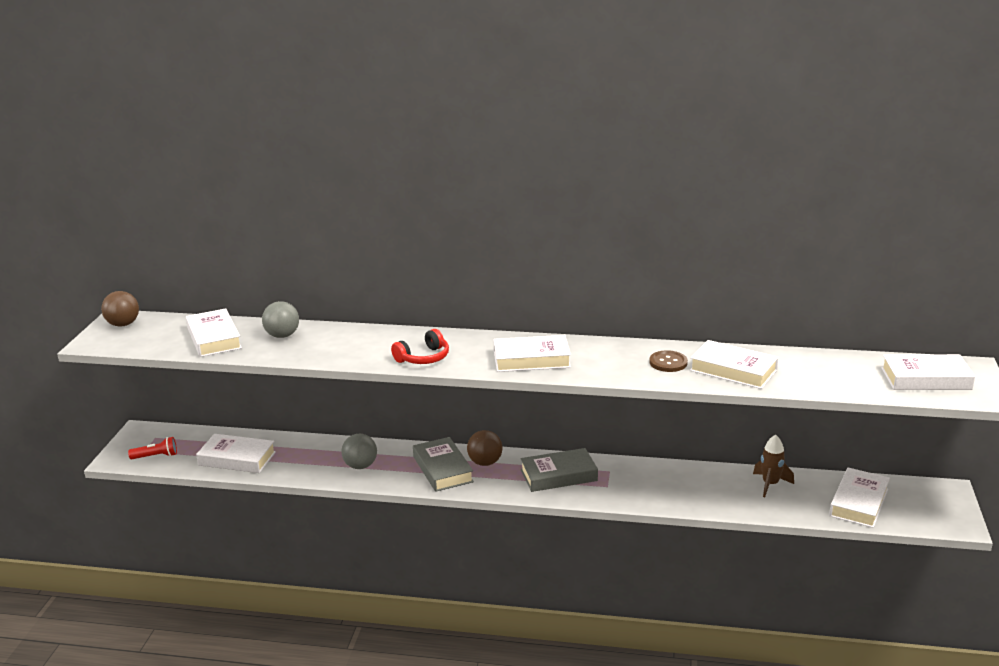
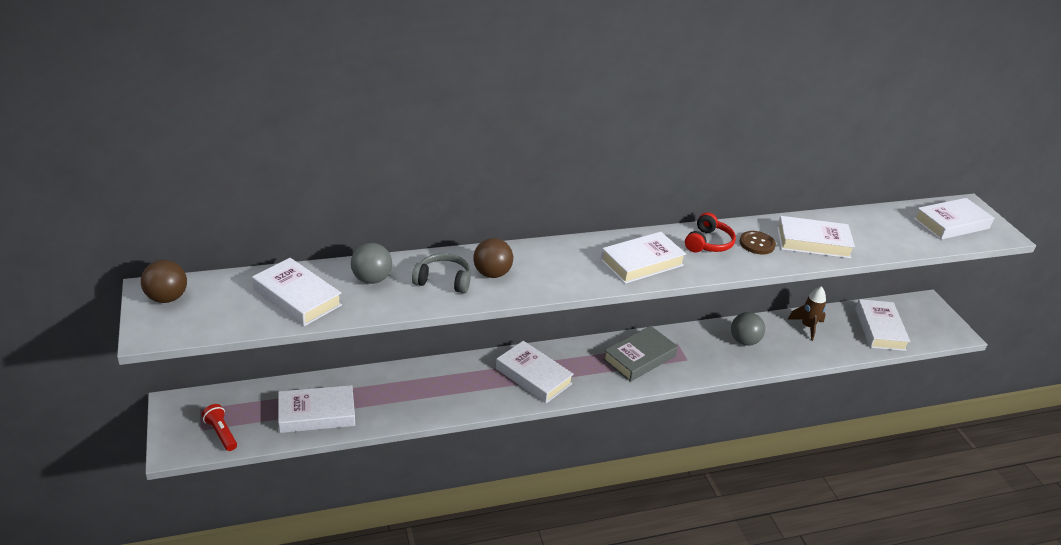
camera: 30 degrees left, 10 degrees up
red flashlight [128,437,177,459] -> red flashlight turned 90 degrees counterclockwise [202,404,237,451]
grey ball [341,434,377,469] -> grey ball moved to [731,312,765,346]
red headphones [391,329,449,364] -> red headphones moved to [685,212,736,252]
grey book [413,437,474,492] -> white book [496,341,574,403]
brown ball [467,430,503,466] -> brown ball moved to [473,238,513,278]
none -> grey headphones [412,253,471,293]

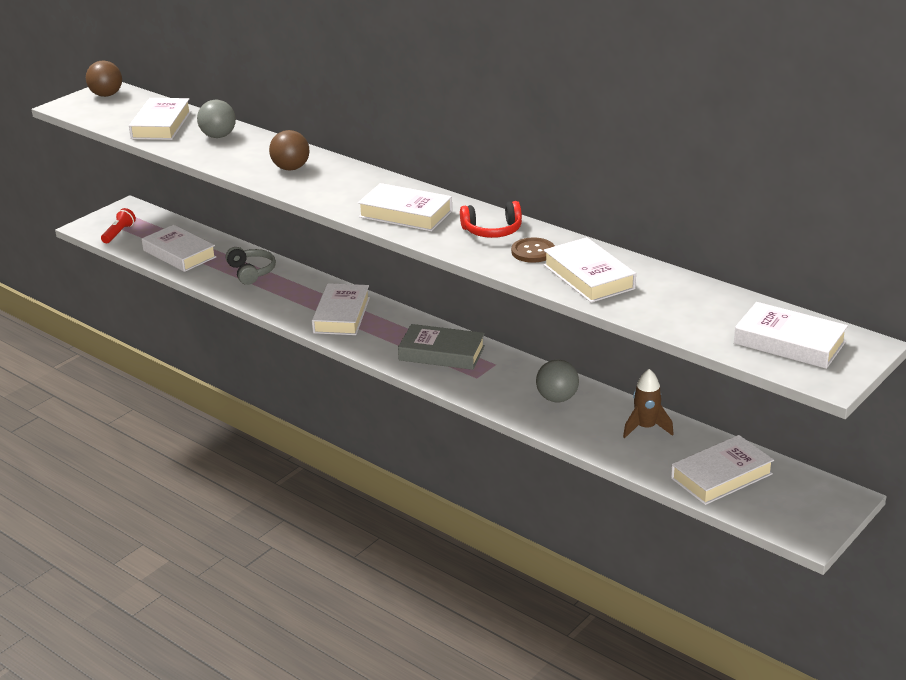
camera: 60 degrees right, 5 degrees down
grey headphones [412,253,471,293] -> grey headphones moved to [226,247,276,285]

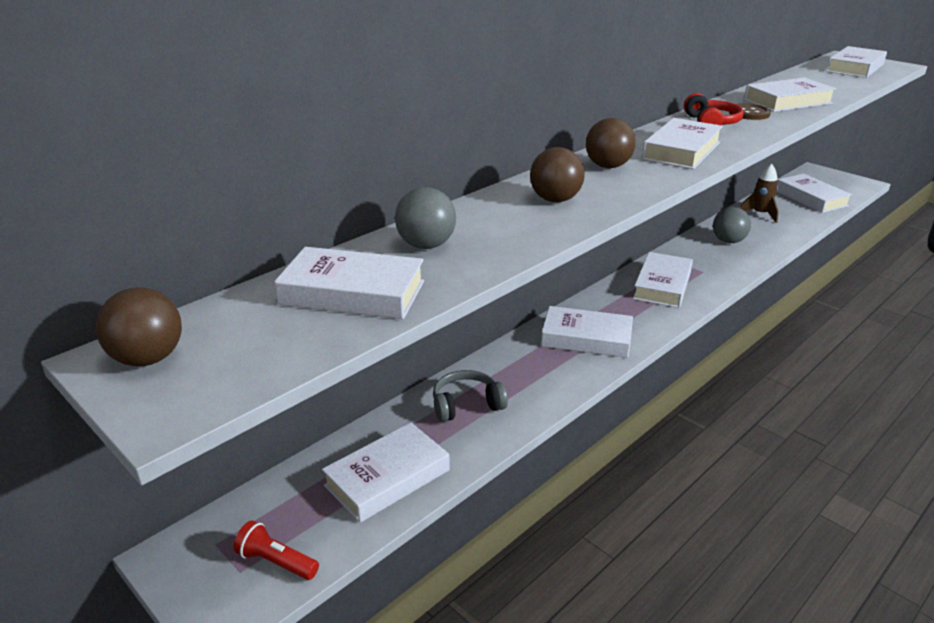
camera: 85 degrees left, 0 degrees up
grey book [398,324,485,370] -> white book [633,252,693,308]
none -> brown ball [586,118,636,168]

